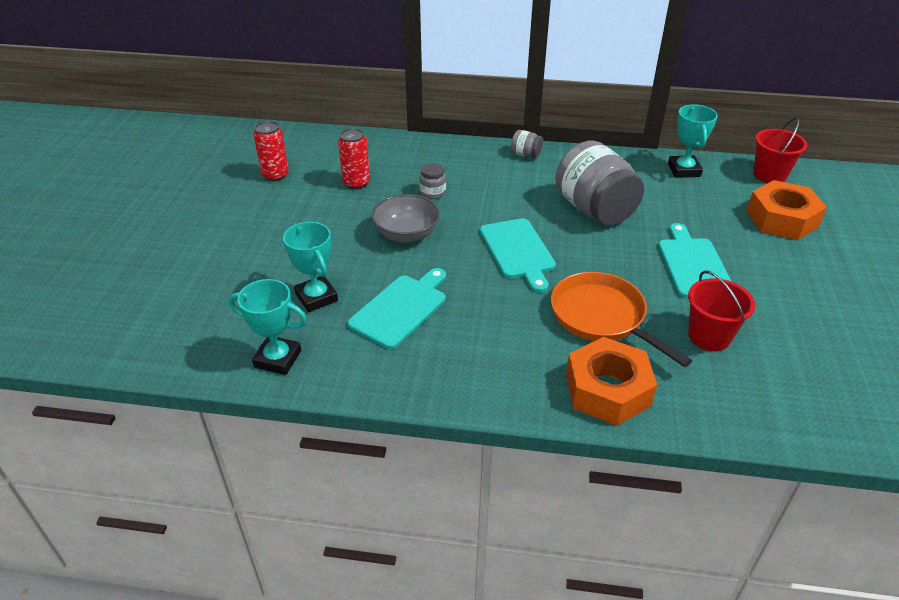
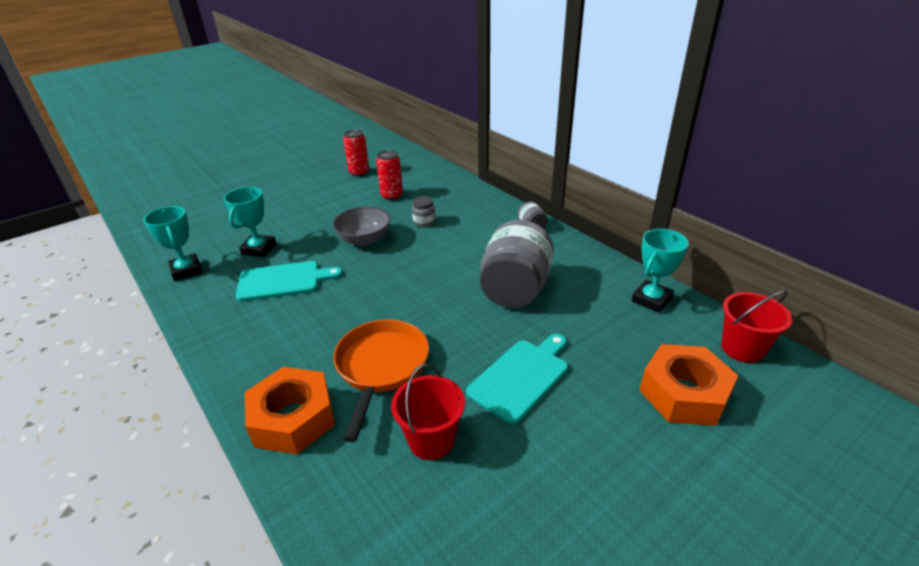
camera: 45 degrees right, 5 degrees down
turquoise cutting board [480,218,556,293] -> none

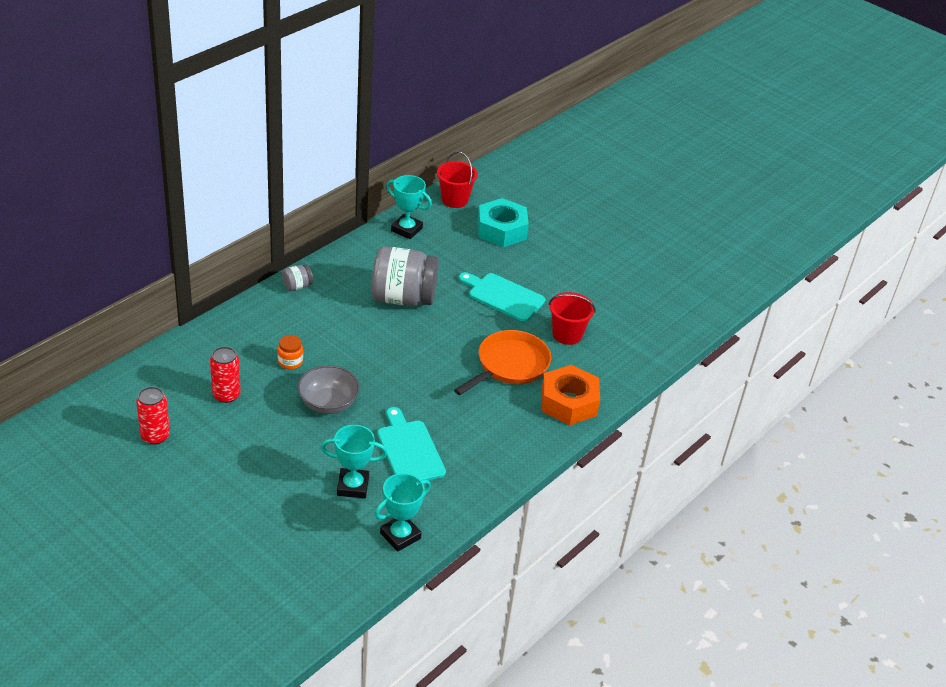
camera: 105 degrees left, 5 degrees up
orange pan [333,320,429,442] -> orange pan turned 135 degrees clockwise [454,330,551,395]
grey jar [412,196,436,227] -> orange jar [278,335,303,369]
orange nut [639,344,738,426] -> turquoise nut [477,198,529,247]

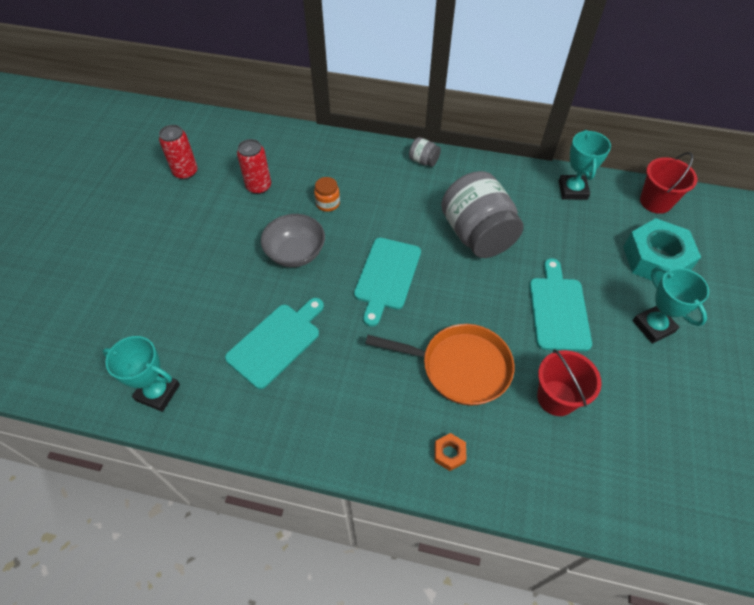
camera: 65 degrees right, 15 degrees up
turquoise trophy [321,425,388,498] -> turquoise trophy moved to [633,267,709,344]
orange nut [541,365,600,425] -> orange nut [434,433,467,471], size x0.42
none -> turquoise cutting board [354,238,421,327]

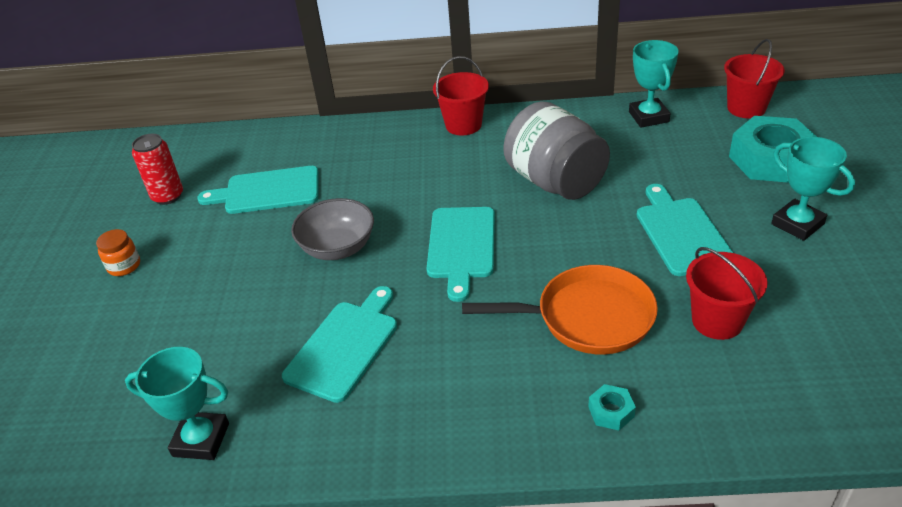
camera: 10 degrees left, 15 degrees down
red can [237,139,271,194] -> turquoise cutting board [197,166,319,214]
orange jar [314,177,340,212] -> orange jar moved to [96,229,140,276]
grey jar [409,137,441,167] -> red bucket [433,56,489,136]
orange nut [434,433,467,471] -> turquoise nut [588,384,636,430]

